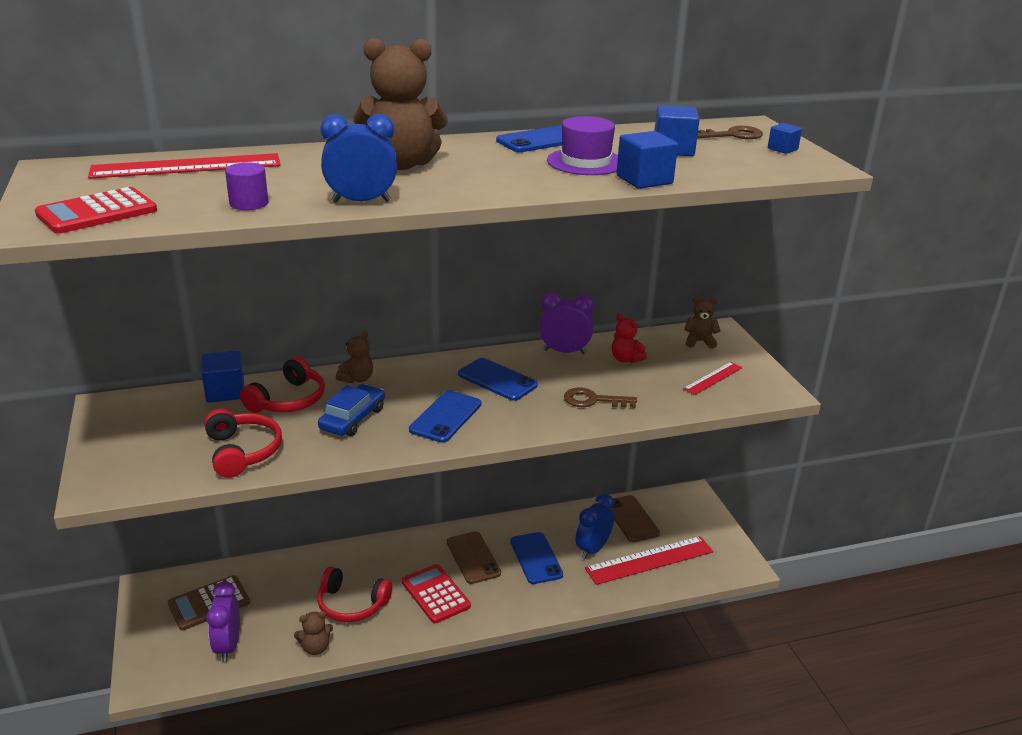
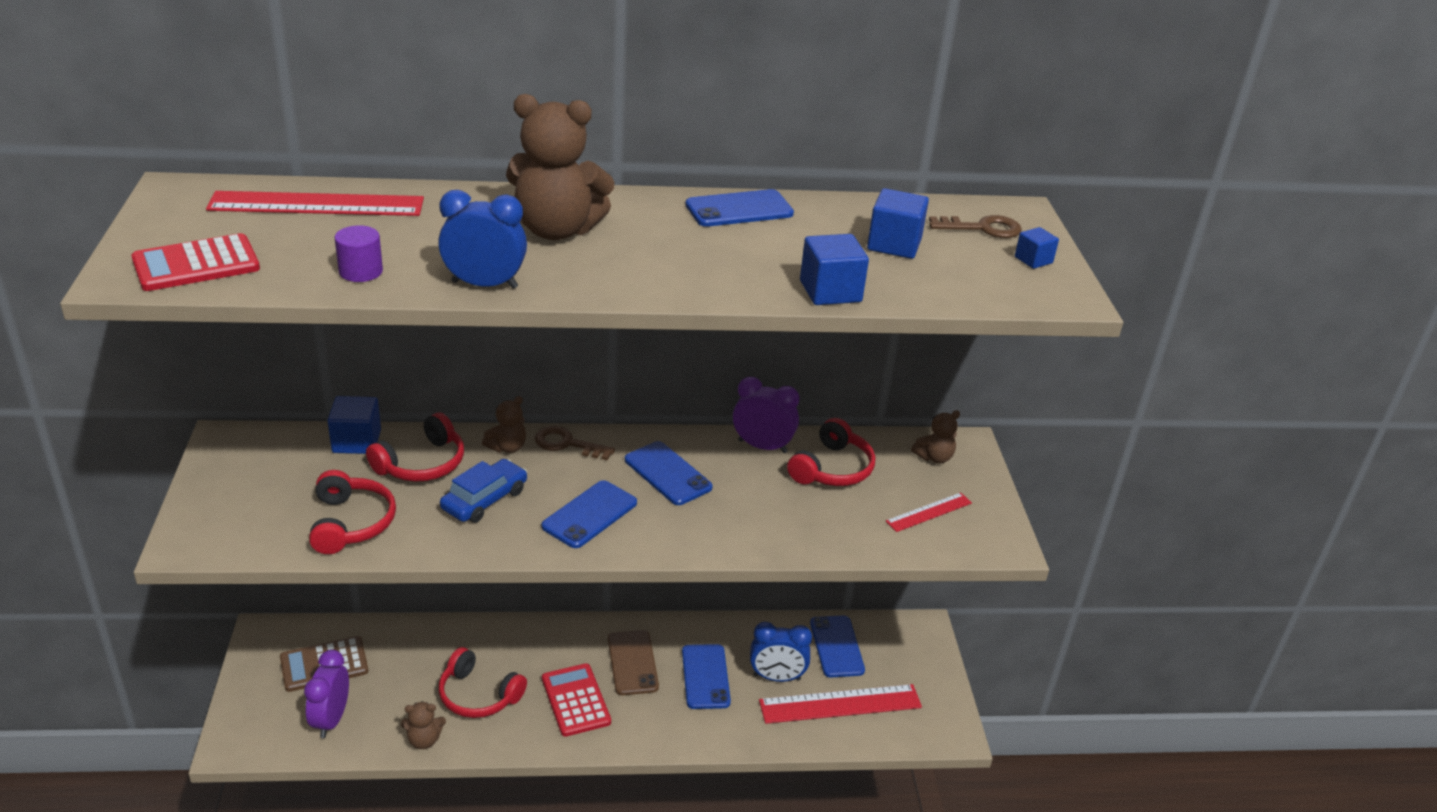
camera: 10 degrees right, 5 degrees up
purple hat [547,116,618,175] -> none
brown key [564,387,637,408] -> brown key moved to [535,426,615,460]
blue clock [575,494,615,559] -> blue clock turned 135 degrees counterclockwise [750,622,812,682]
brown phone [607,495,660,542] -> blue phone [810,615,865,677]
red teddy bear [612,314,647,363] -> red headphones [787,418,875,486]
brown teddy bear [684,297,721,349] -> brown teddy bear turned 135 degrees clockwise [911,410,960,464]

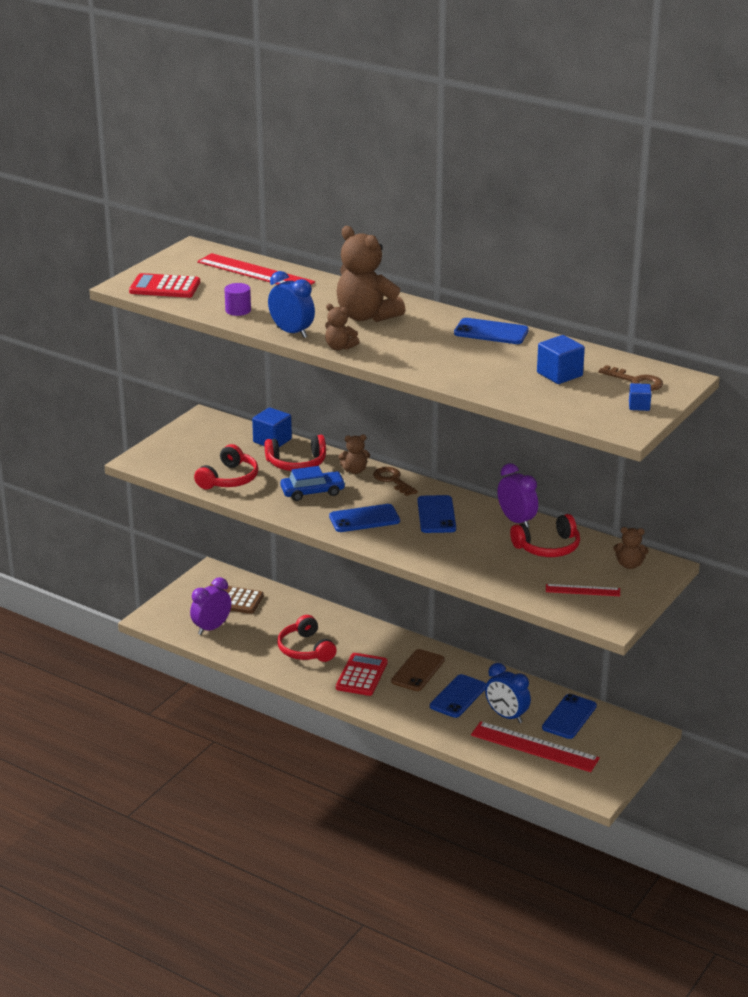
camera: 40 degrees right, 5 degrees down
brown teddy bear [401,701,446,749] -> brown teddy bear moved to [325,304,359,350]
blue cube [800,234,869,305] -> none

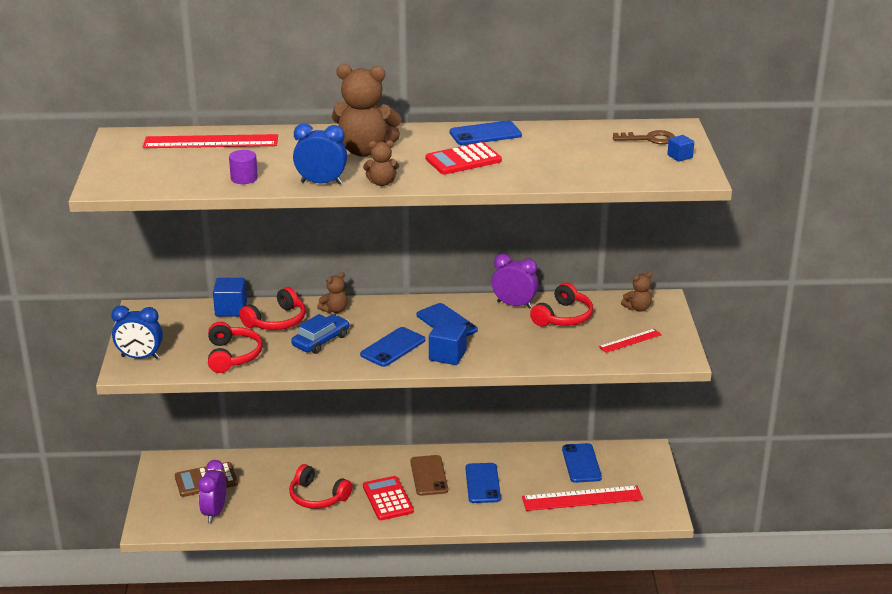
camera: 35 degrees left, 0 degrees up
red calculator [129,273,200,298] -> red calculator moved to [425,142,502,175]
brown key [373,467,418,496] -> none
blue clock [485,663,531,723] -> blue clock moved to [111,306,163,359]
blue cube [537,335,585,384] -> blue cube moved to [429,321,467,365]

